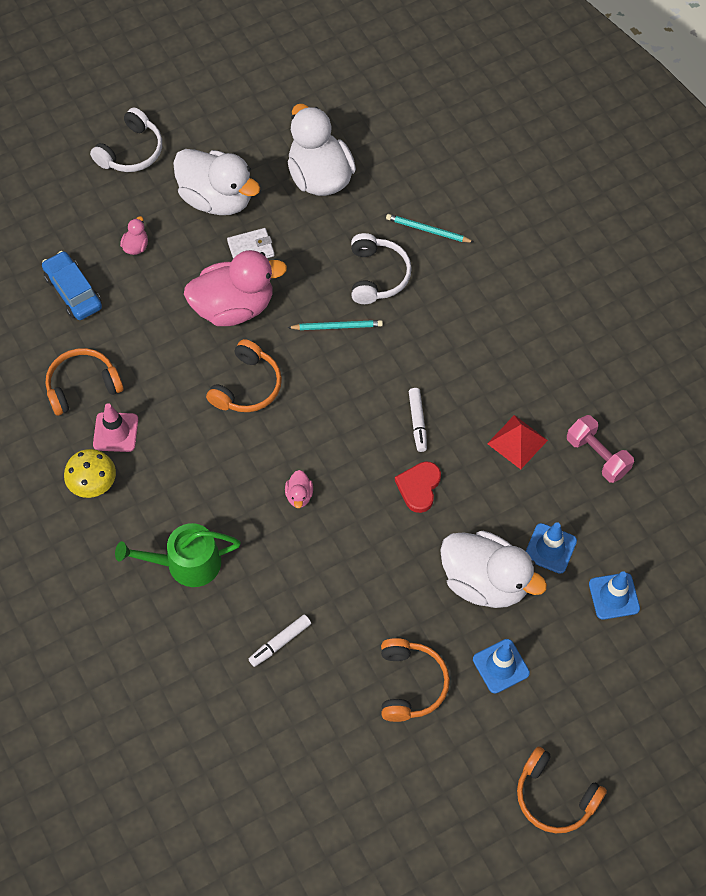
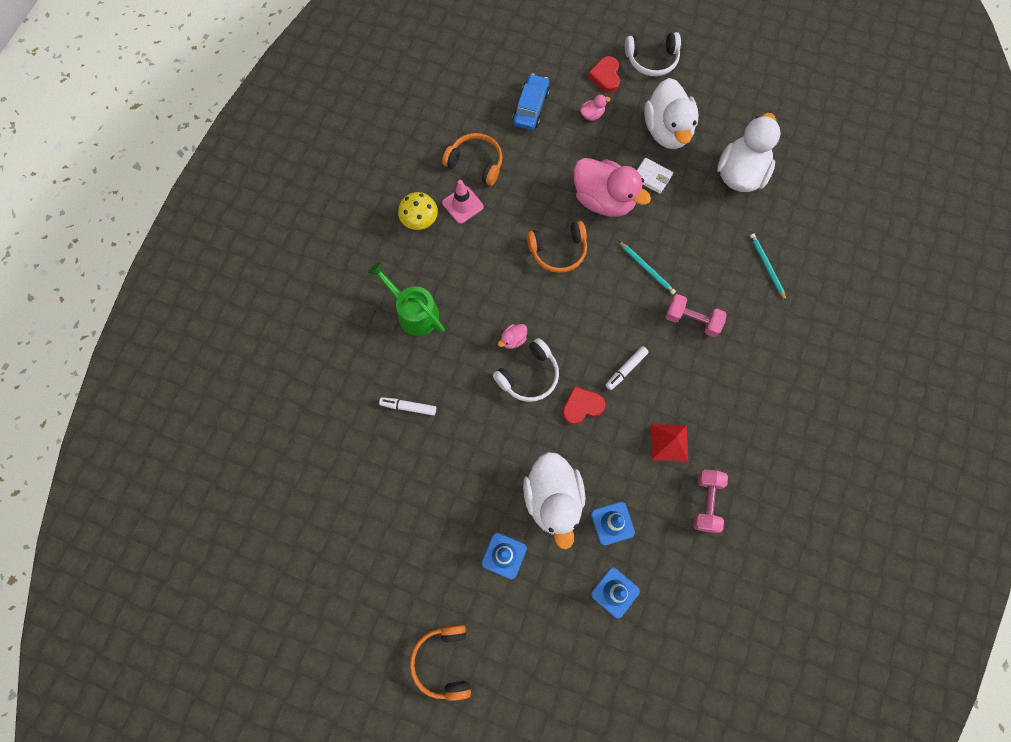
camera: 50 degrees right, 10 degrees up
white headphones [351,233,412,304] -> white headphones moved to [493,338,559,402]
orange headphones [381,638,450,722] -> none
none -> red heart [588,56,620,93]
none -> pink dumbbell [666,294,727,337]

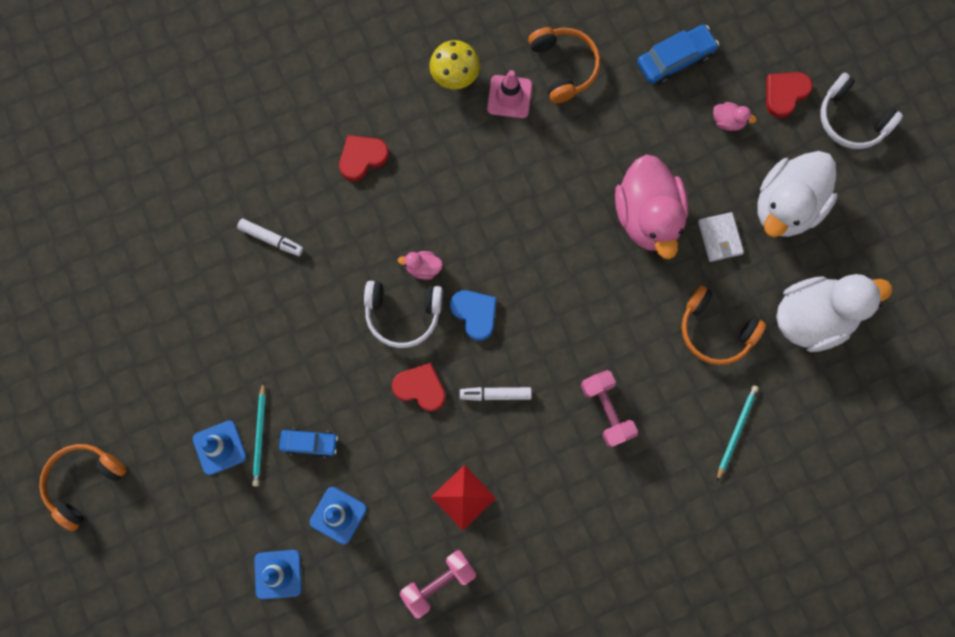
camera: 45 degrees right, 5 degrees up
green watering can [368,262,445,336] -> red heart [339,135,389,181]
white marker [379,397,436,416] -> white marker turned 150 degrees clockwise [237,218,303,256]
white duck [523,452,585,549] -> blue car [279,428,338,458]
orange headphones [527,221,587,273] -> orange headphones moved to [681,285,766,365]
turquoise pencil [619,241,676,294] -> turquoise pencil moved to [252,382,266,486]
none -> blue heart [450,290,497,341]

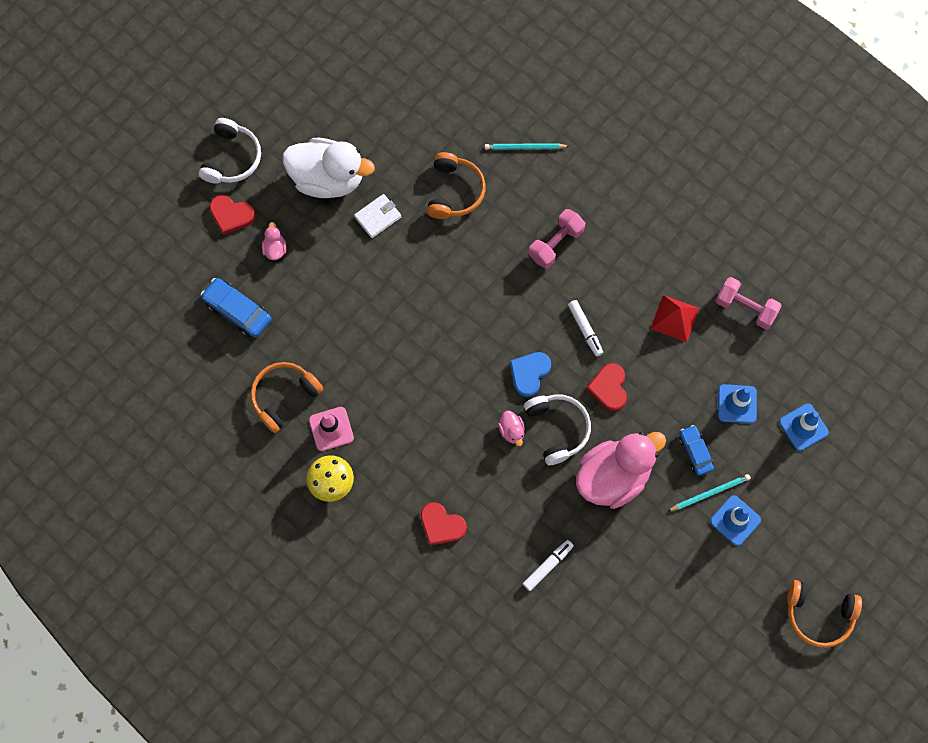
camera: 115 degrees left, 5 degrees down
white marker [237,218,303,256] -> white marker turned 45 degrees clockwise [523,540,574,591]
pink duck [615,155,688,259] -> pink duck moved to [576,432,666,509]
white duck [776,274,893,352] -> none

